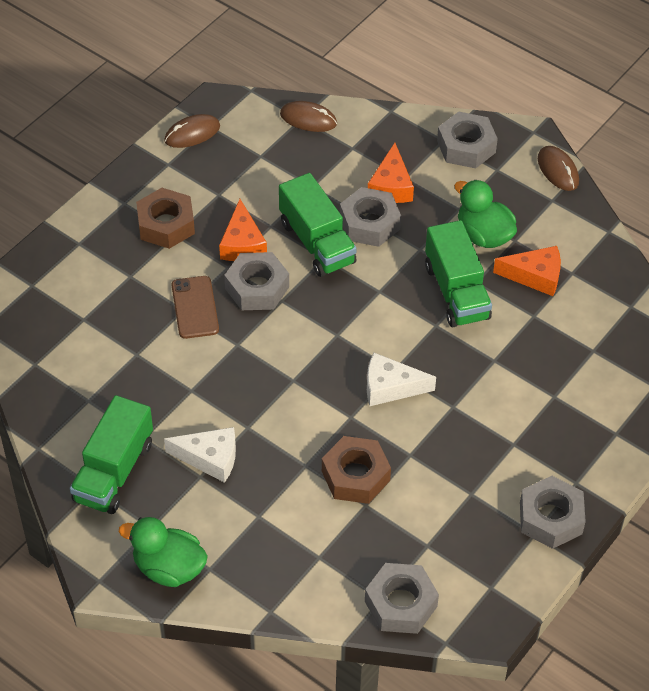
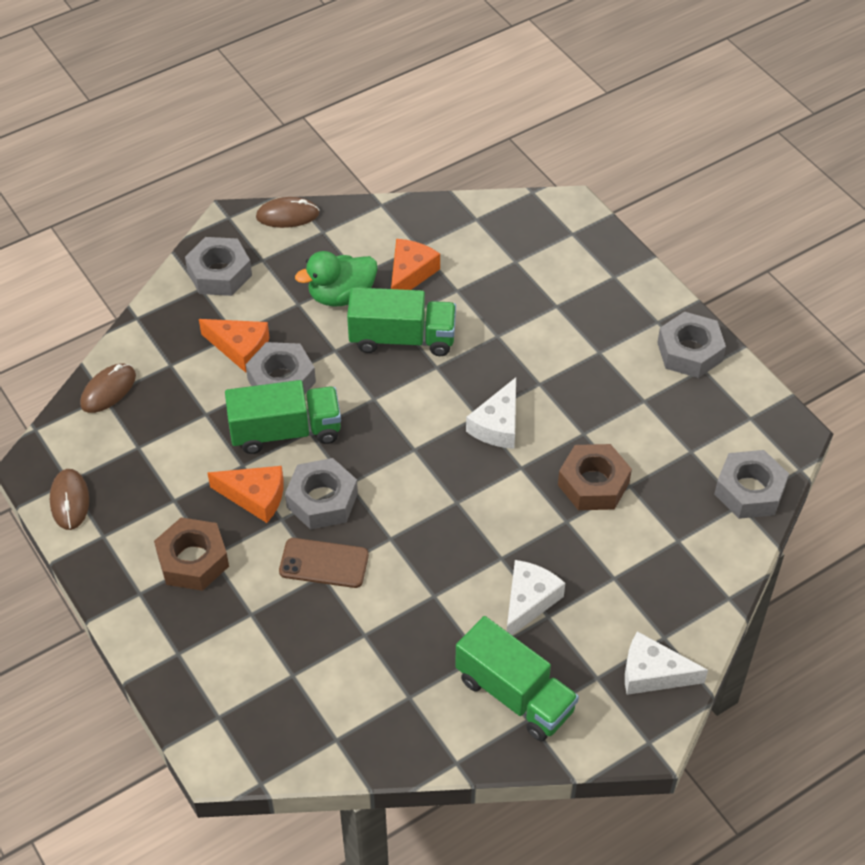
camera: 70 degrees left, 0 degrees up
green duck [119,517,208,587] -> white cheese [625,631,708,695]

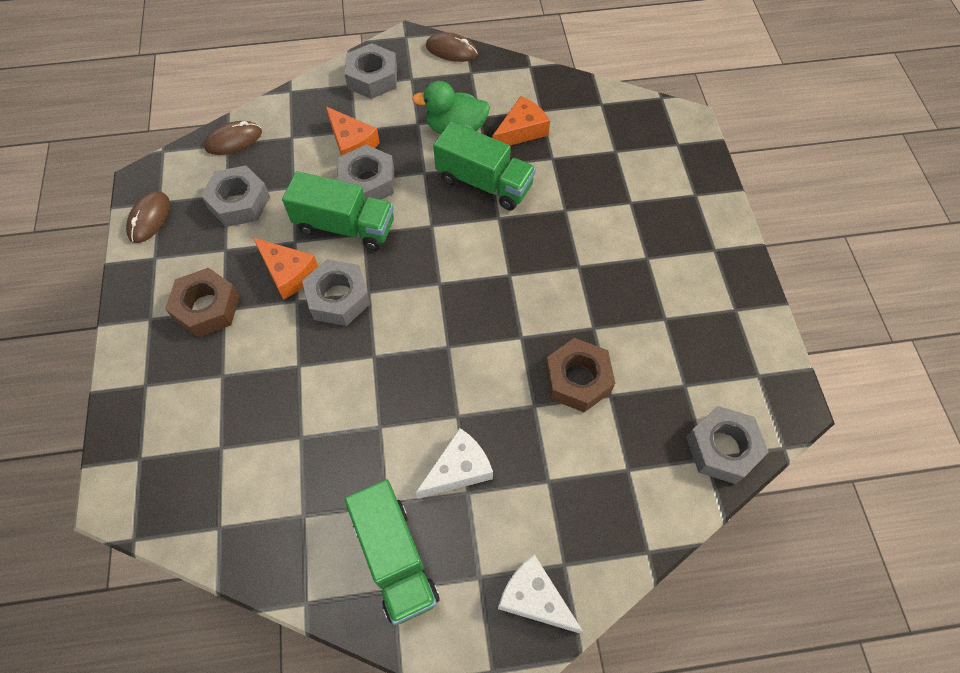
camera: 25 degrees right, 10 degrees up
brown phone [279,538,369,588] -> none
white cheese [466,378,516,449] -> none
grey nut [657,311,726,378] -> grey nut moved to [201,165,270,227]

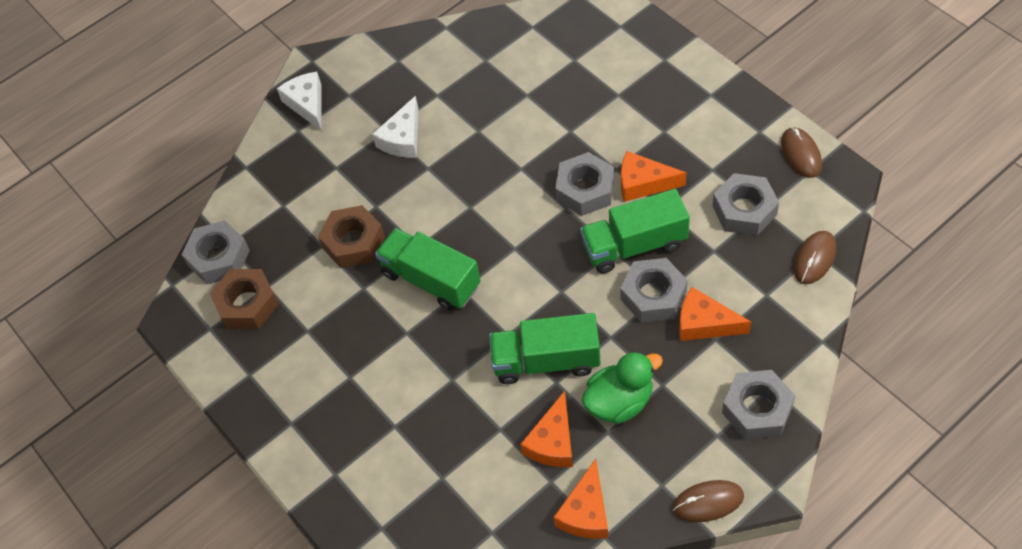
camera: 155 degrees right, 5 degrees down
brown nut [165,268,240,338] -> brown nut moved to [210,269,279,329]
green truck [344,480,440,625] -> green truck moved to [375,228,481,311]
white cheese [498,554,583,633] -> white cheese turned 120 degrees counterclockwise [277,72,322,131]
none -> orange cheese [553,459,608,539]

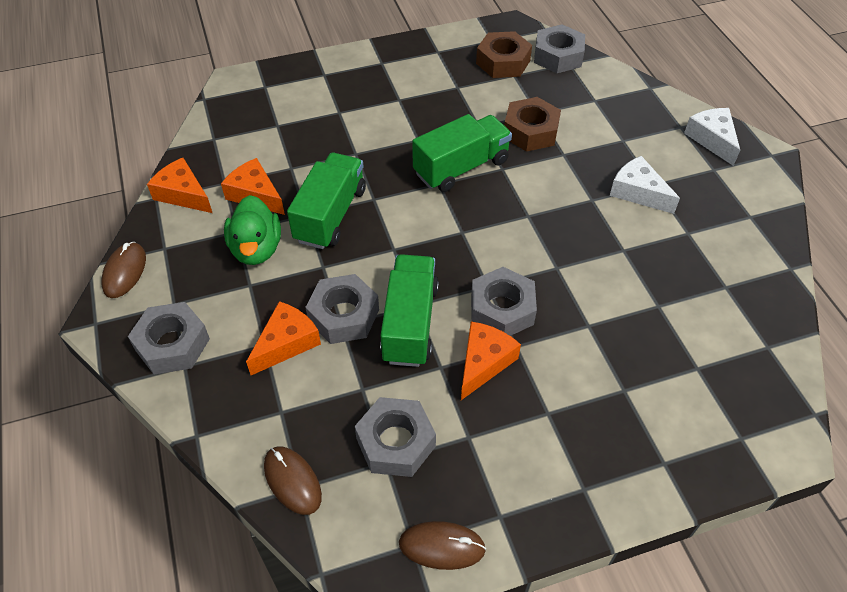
camera: 105 degrees right, 5 degrees down
white cheese [277,72,322,131] -> white cheese turned 105 degrees counterclockwise [684,108,740,166]

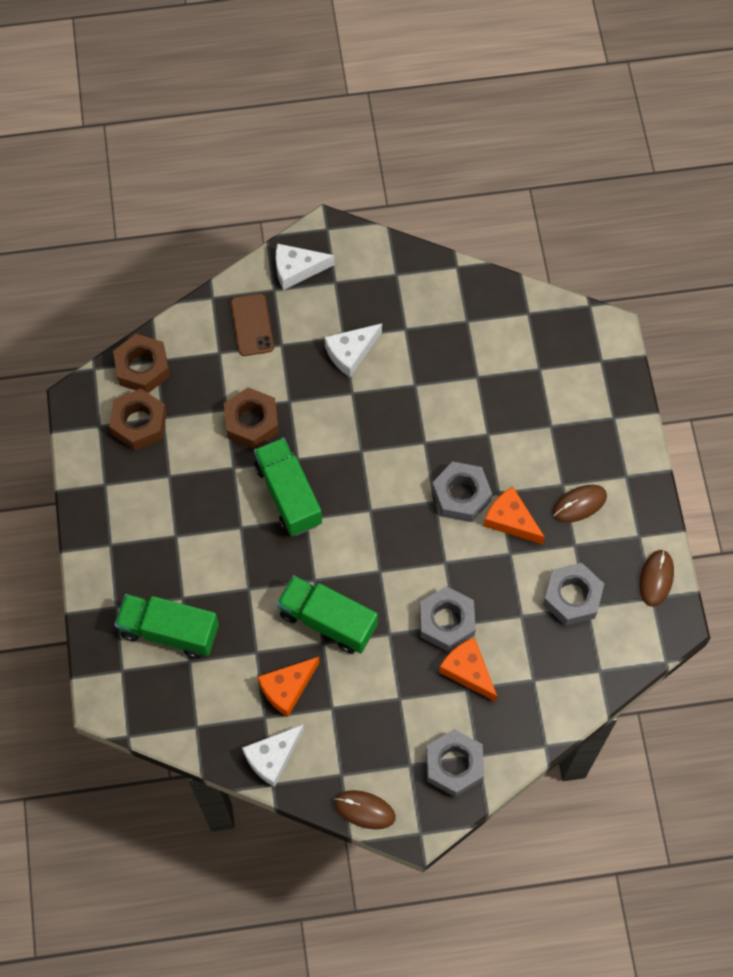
camera: 80 degrees left, 15 degrees up
orange cheese [147,158,212,213] -> white cheese [242,724,304,787]
green duck [224,195,281,265] -> none
brown mouse [264,447,322,515] -> brown mouse moved to [552,485,607,523]
green truck [380,254,439,367] -> green truck moved to [115,594,219,658]
grey nut [534,24,585,73] -> brown nut [113,334,170,393]
none -> brown phone [231,293,274,356]

